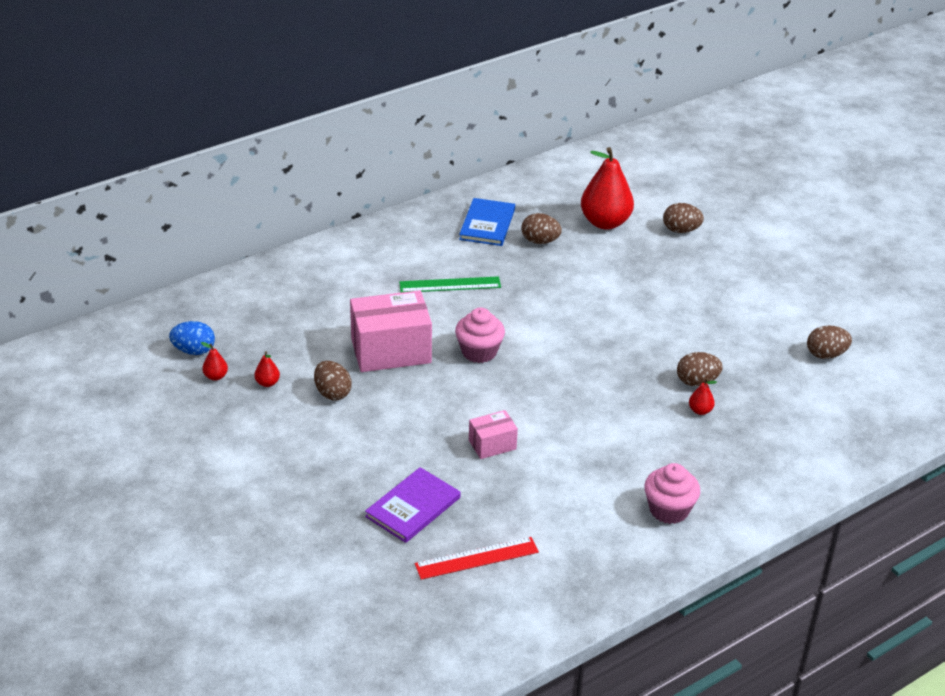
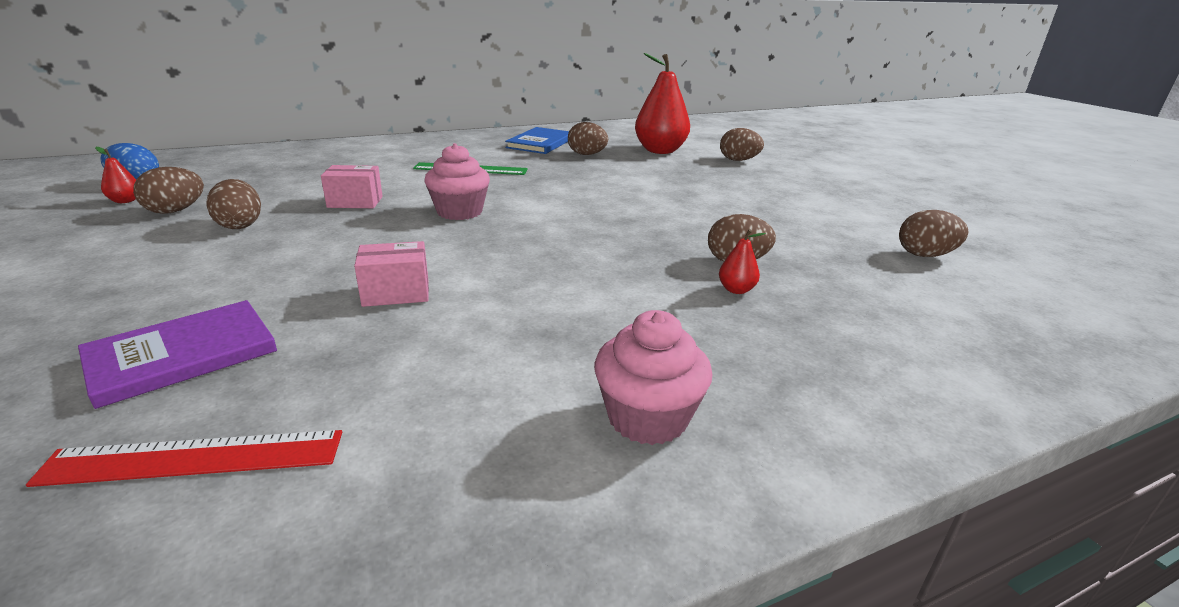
camera: 10 degrees right, 10 degrees down
red pear [254,351,280,387] -> brown egg [133,167,204,214]
pink box [350,290,432,372] -> pink box [321,165,383,208], size x0.51

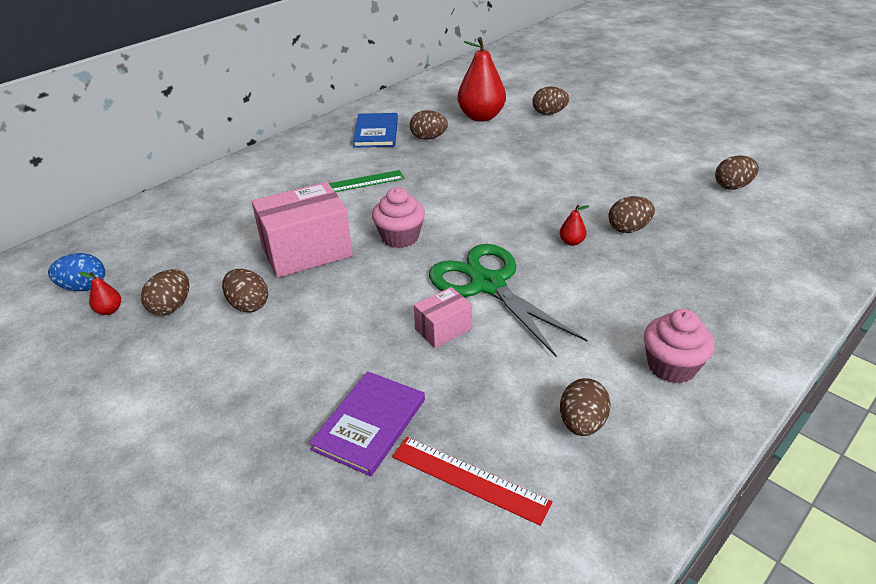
camera: 20 degrees left, 10 degrees up
red ruler [26,430,342,487] -> red ruler turned 60 degrees clockwise [392,437,552,526]
pink box [321,165,383,208] -> pink box [252,182,353,278], size x1.94
red pear [719,229,766,294] -> red pear moved to [560,205,589,246]
none -> green scissors [429,244,587,357]
none -> brown egg [560,378,611,436]

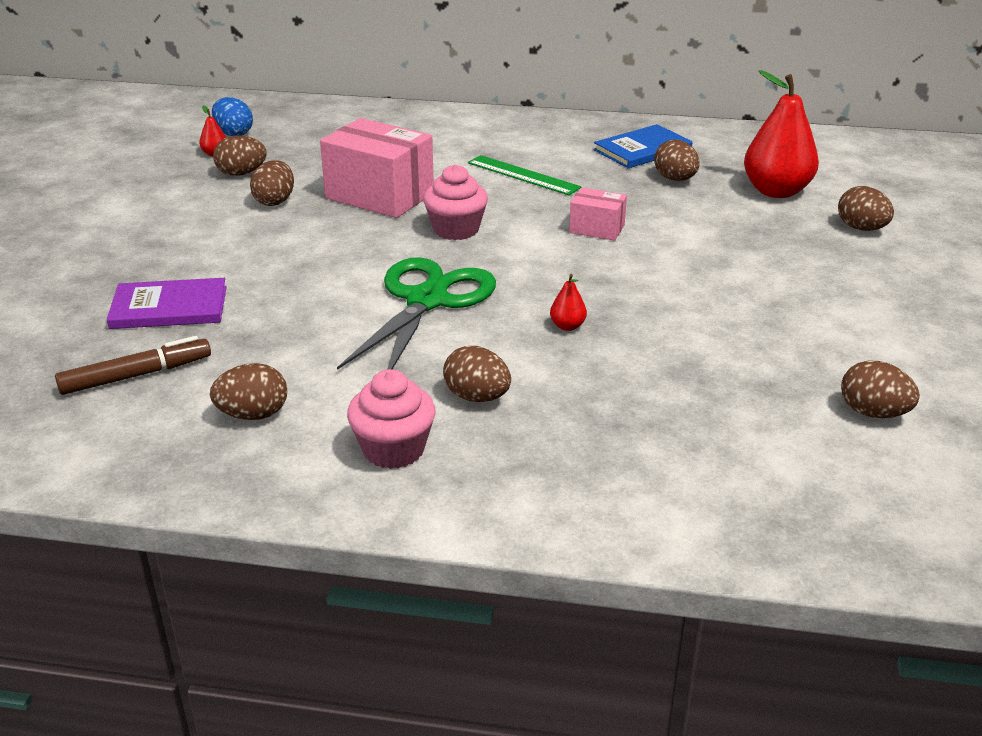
camera: 55 degrees right, 5 degrees down
red ruler [392,437,552,526] -> brown marker [55,336,211,395]
pink box [414,287,472,348] -> pink box moved to [569,188,627,241]
brown egg [609,196,655,233] -> brown egg moved to [443,346,511,402]

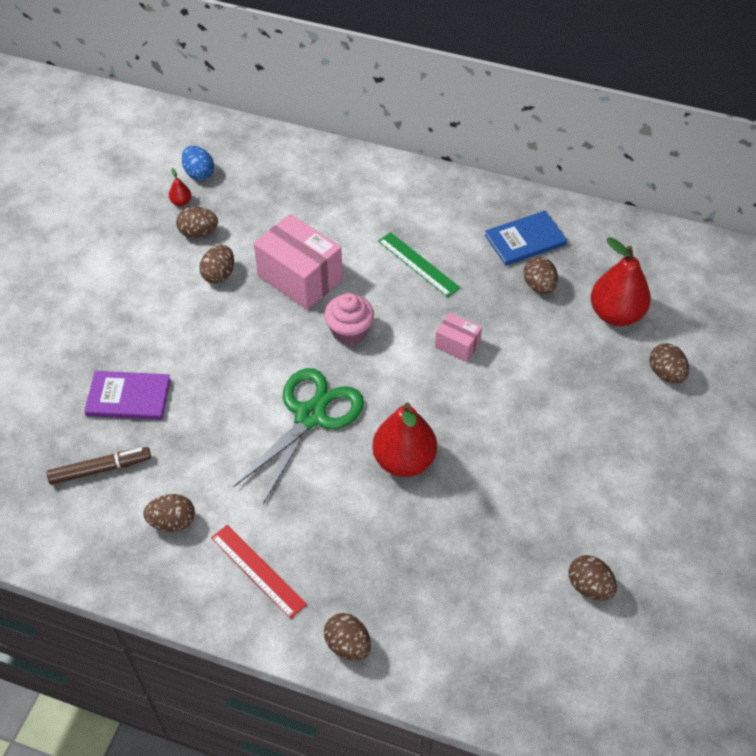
camera: 10 degrees right, 20 degrees up
pink cupcake [347,369,436,469] -> red ruler [211,525,307,619]
brown egg [443,346,511,402] -> brown egg moved to [324,613,371,661]
red pear [550,274,587,331] -> red pear [372,403,437,477], size x2.41

